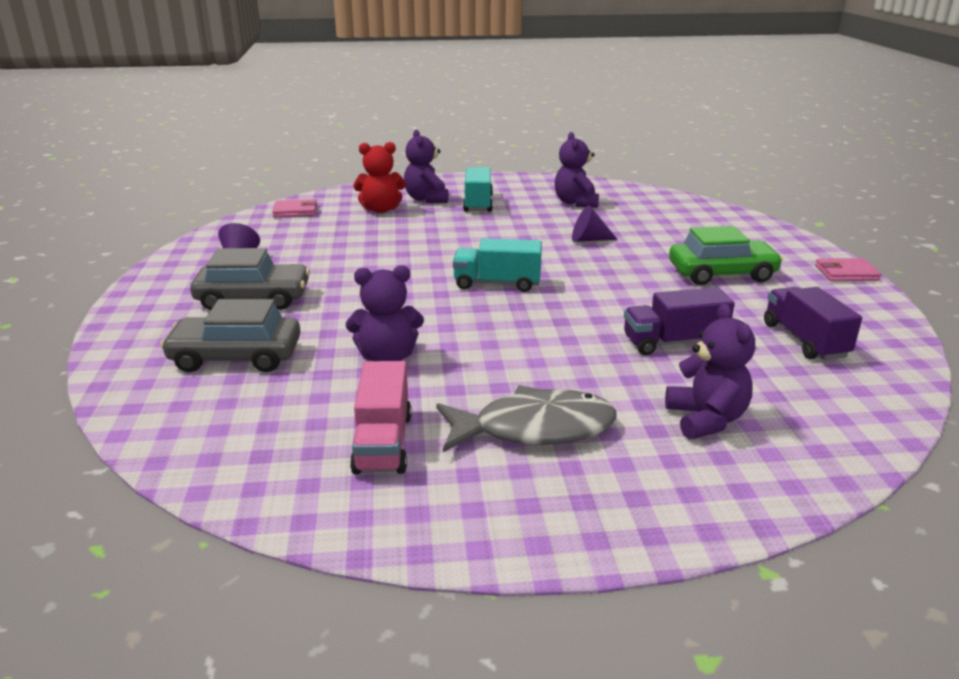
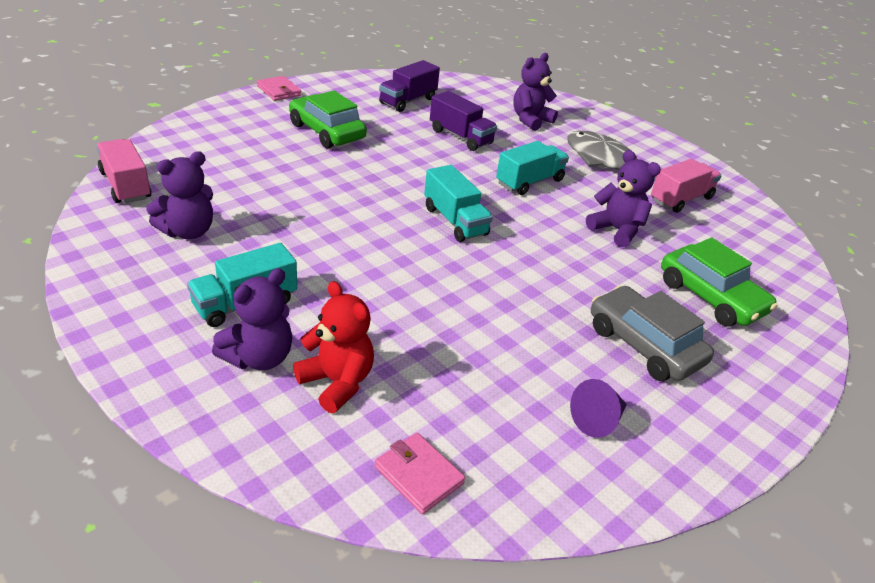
camera: 130 degrees left, 10 degrees up
grey car [160,299,301,372] -> green car [661,237,777,327]
purple cone [572,205,618,242] -> none
none -> pink truck [96,139,151,203]
none -> turquoise truck [496,141,569,195]

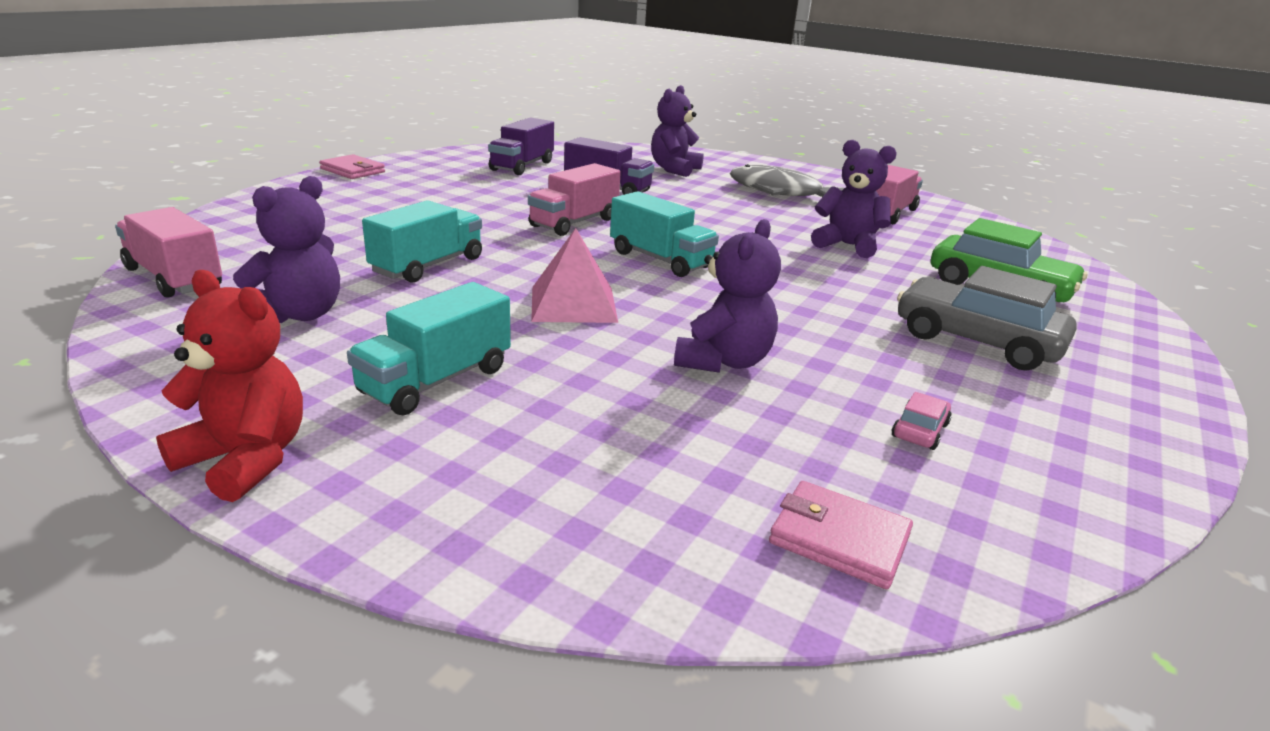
camera: 15 degrees left, 10 degrees down
purple teddy bear [212,268,292,370] -> purple teddy bear moved to [674,219,781,373]
green car [289,91,367,149] -> none
red teddy bear [293,281,374,413] -> red teddy bear moved to [156,270,303,502]
turquoise truck [496,141,569,195] -> turquoise truck moved to [362,200,482,283]
purple cone [570,379,627,438] -> none
none -> pink truck [528,163,621,236]
none -> pink pyramid [531,228,618,323]
none -> pink car [891,392,952,450]

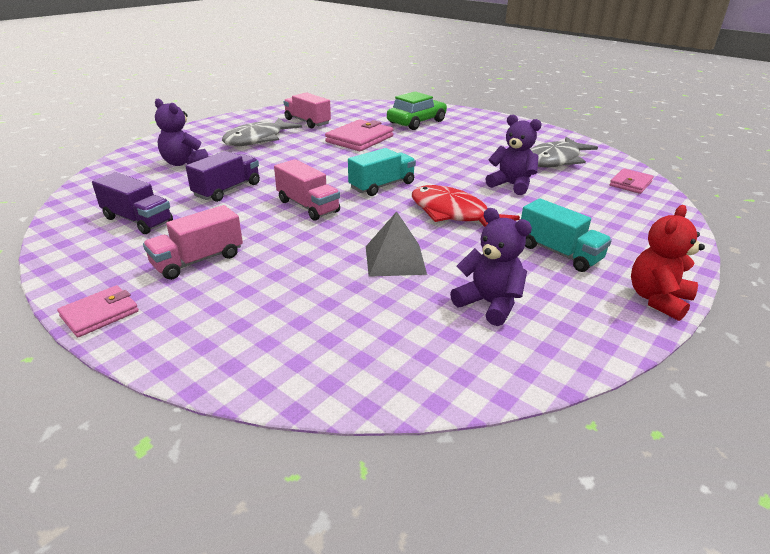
camera: 80 degrees left, 5 degrees up
pink truck [115,207,222,298] -> pink truck moved to [143,205,243,280]
turquoise truck [362,200,482,283] -> grey pyramid [366,211,427,277]
pink pyramid [531,228,618,323] -> red fish [412,185,520,227]
purple teddy bear [811,140,897,258] -> pink wallet [325,119,394,151]
pink car [891,392,952,450] -> grey fish [531,137,598,168]
grey car [897,266,1077,371] -> none

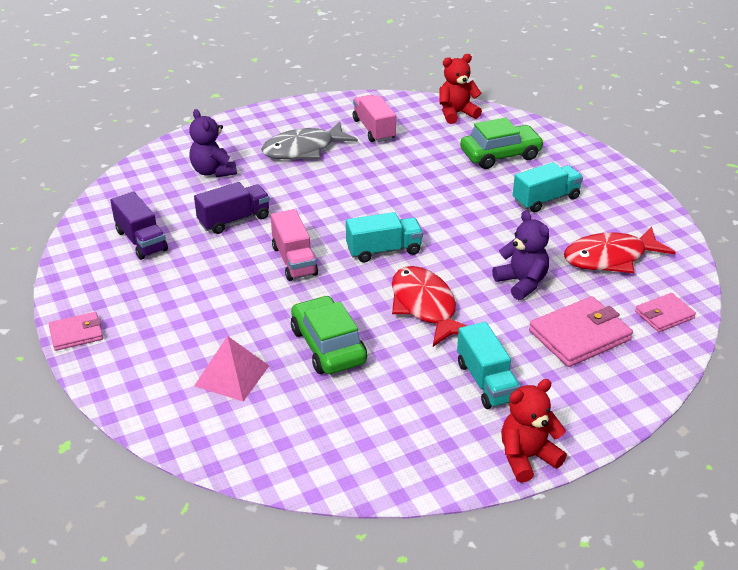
camera: 25 degrees right, 5 degrees up
pink truck [143,205,243,280] -> none
pink wallet [325,119,394,151] -> pink wallet moved to [529,296,633,367]
grey pyramid [366,211,427,277] -> green car [291,296,367,374]
purple teddy bear [450,208,532,326] -> none
grey fish [531,137,598,168] -> red fish [564,226,676,273]
none -> pink pyramid [194,336,269,402]
none -> red teddy bear [439,54,482,124]
none -> turquoise truck [513,162,583,212]

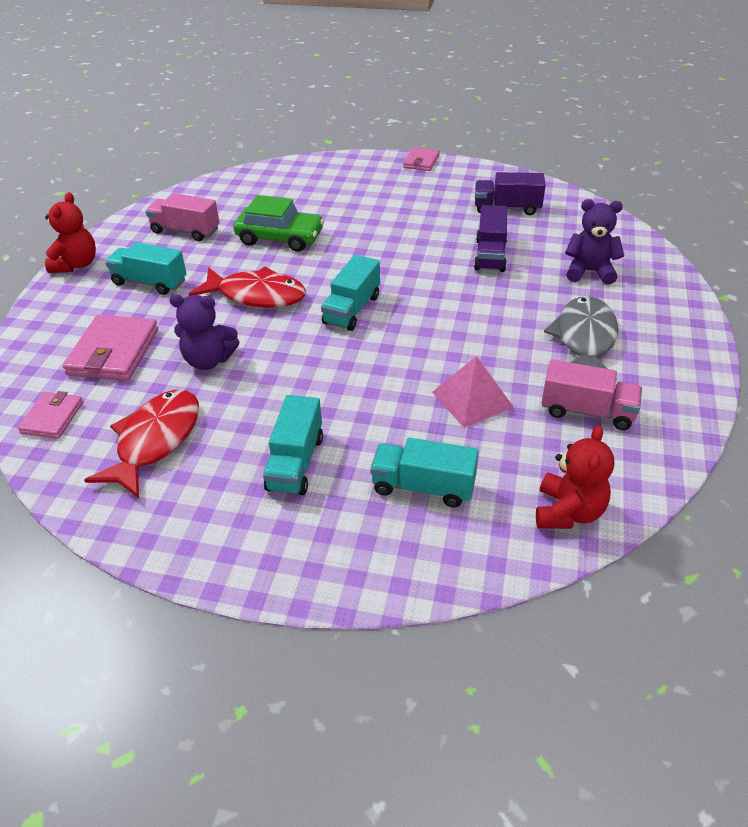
camera: 130 degrees right, 5 degrees up
pink pyramid [194,336,269,402] -> pink pyramid moved to [432,356,513,428]
pink truck [271,209,318,281] -> pink truck moved to [145,193,219,241]
green car [460,118,544,169] -> turquoise truck [370,438,479,508]

